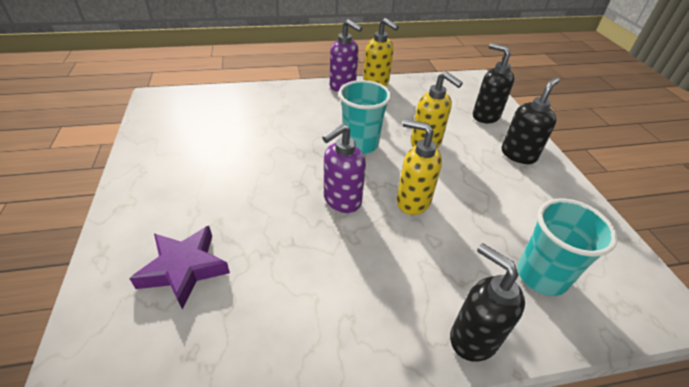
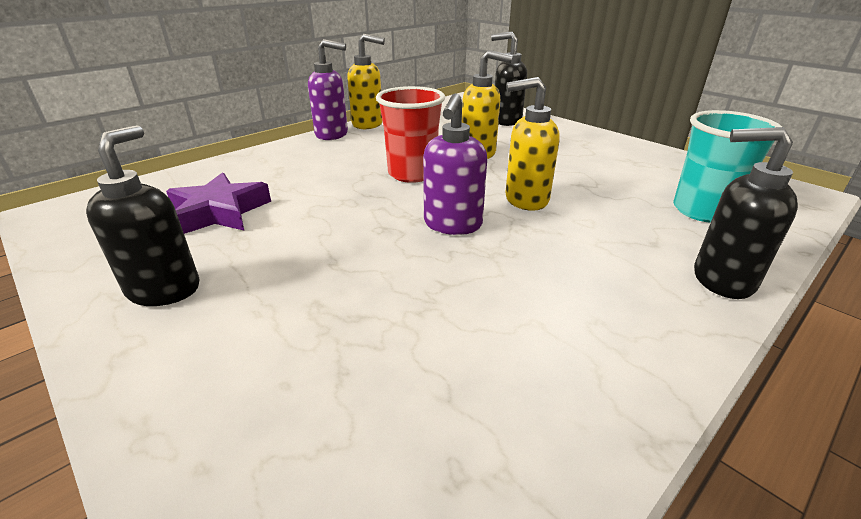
camera: 30 degrees left, 10 degrees down
purple star [129,226,230,310] -> purple star moved to [166,172,271,234]
turquoise cup [338,80,391,154] -> red cup [376,86,445,183]
black soap dispenser [502,77,560,164] -> black soap dispenser moved to [86,125,200,306]

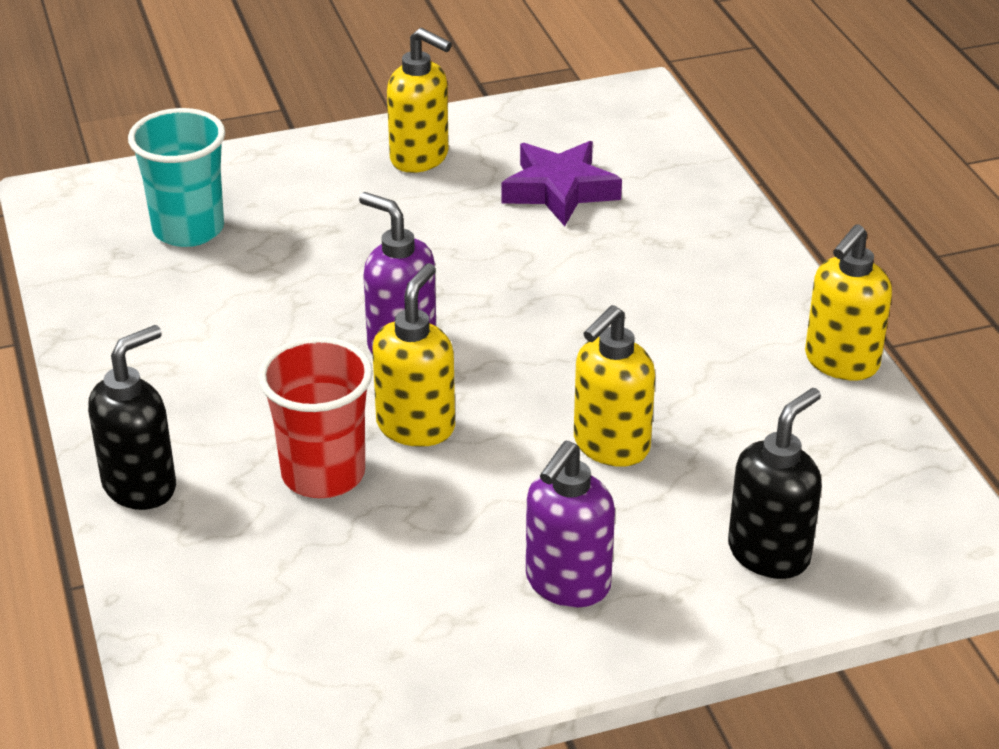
camera: 115 degrees right, 5 degrees up
black soap dispenser [86,125,200,306] -> yellow soap dispenser [387,28,452,173]
purple soap dispenser [308,39,348,140] -> purple soap dispenser moved to [526,441,615,607]
red cup [376,86,445,183] -> red cup moved to [258,337,373,498]
turquoise cup [673,110,782,223] -> turquoise cup moved to [128,108,225,247]

